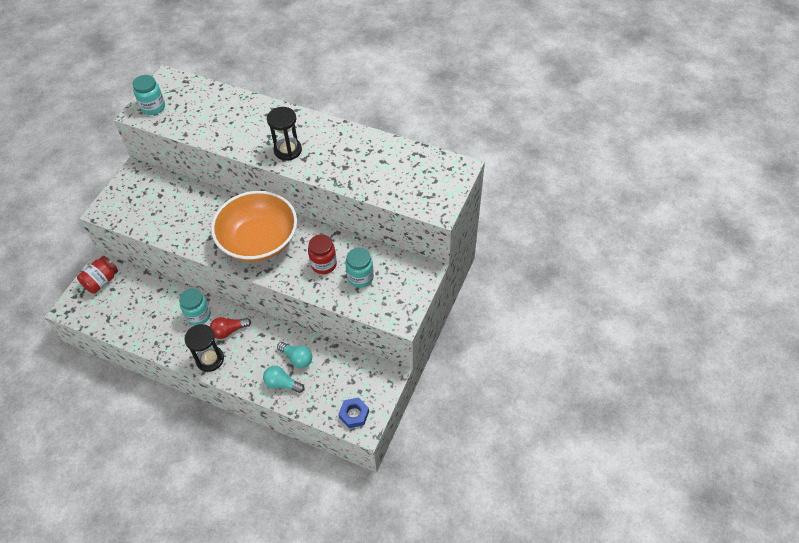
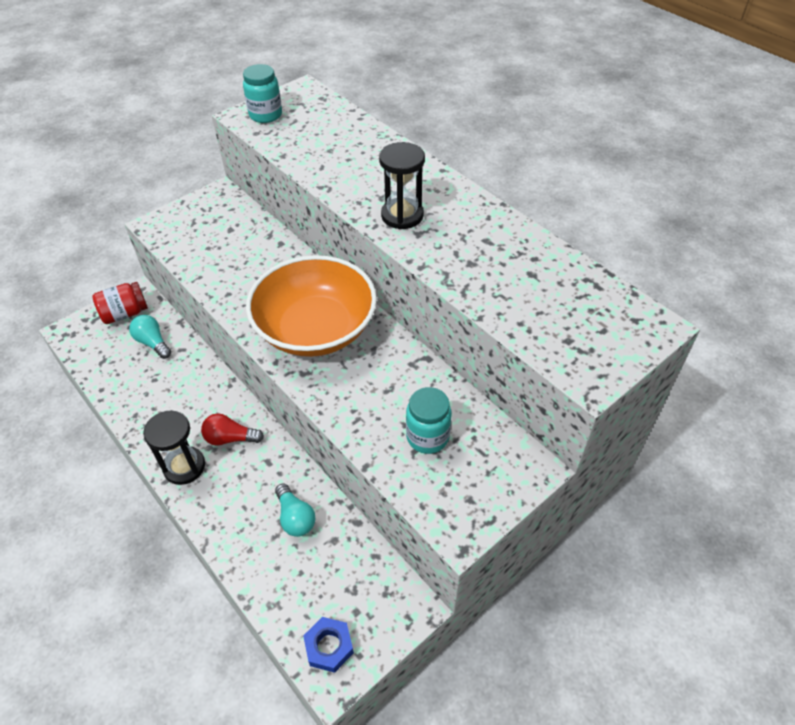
camera: 25 degrees right, 5 degrees down
turquoise jar [179,289,211,325] -> none
turquoise light bulb [263,366,304,393] -> turquoise light bulb moved to [129,315,171,359]
red jar [308,234,337,274] -> none

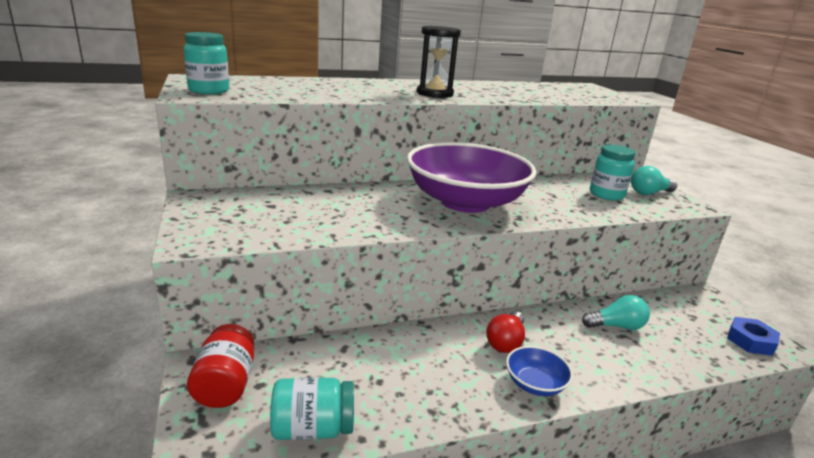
camera: 70 degrees left, 25 degrees down
turquoise light bulb [129,315,171,359] -> turquoise light bulb moved to [631,166,677,195]
black hourglass [143,410,205,485] -> blue bowl [506,346,573,396]
orange bowl [246,255,377,357] -> purple bowl [407,142,536,213]
none -> turquoise jar [270,378,354,440]

